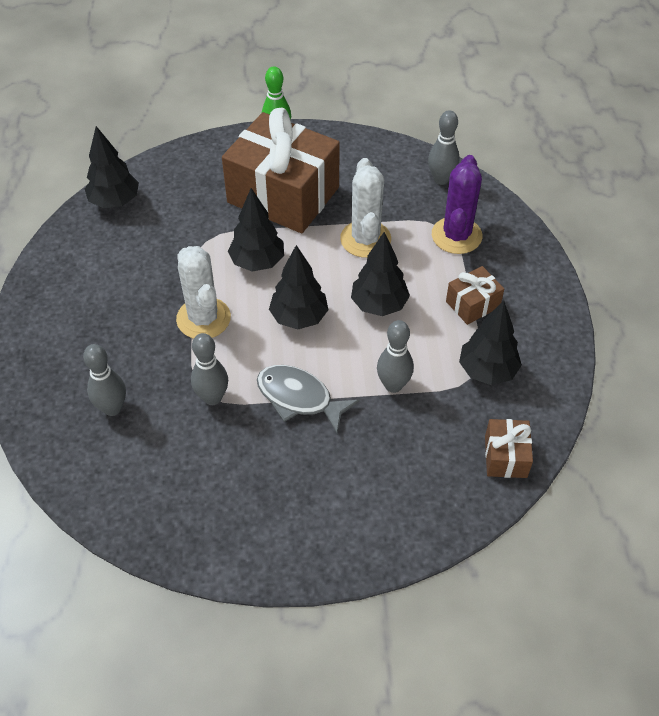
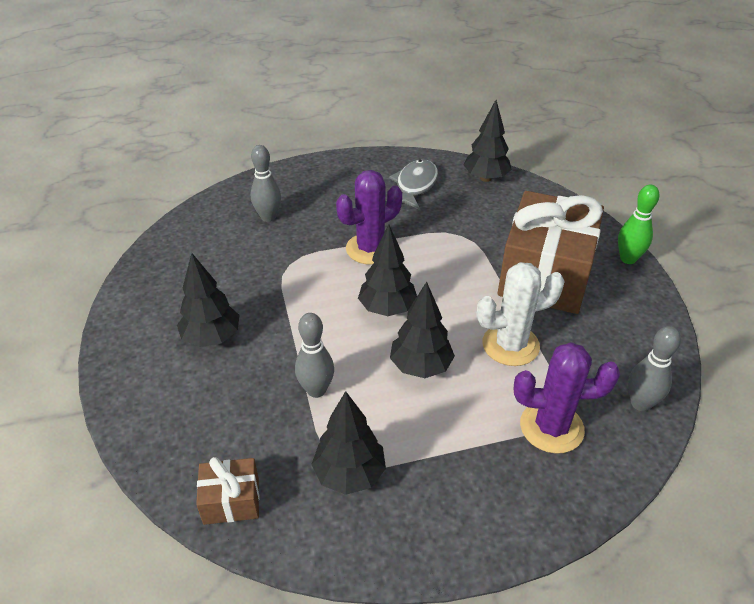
camera: 80 degrees right, 10 degrees down
white cactus [176,246,231,339] -> purple cactus [336,170,402,265]
grey bowling pin [191,333,228,405] -> none
black tree [228,188,284,271] -> black tree moved to [177,253,239,347]
grey fish [257,365,359,434] -> grey fish moved to [386,160,438,210]
brown gift [446,266,504,325] -> none

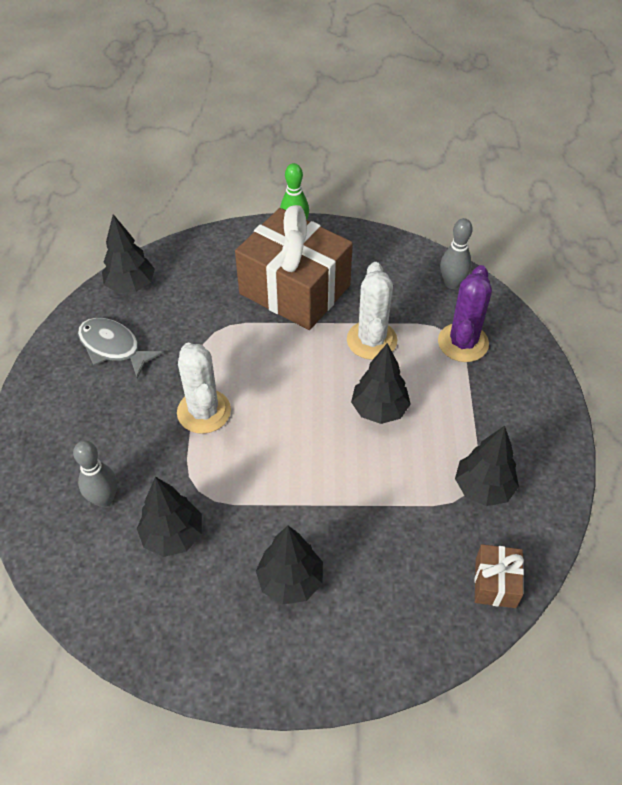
camera: 75 degrees left, 10 degrees up
grey bowling pin [295,313,334,398] -> none
purple cactus [336,170,402,265] -> white cactus [177,343,231,434]
black tree [358,225,417,316] -> black tree moved to [137,477,202,557]

